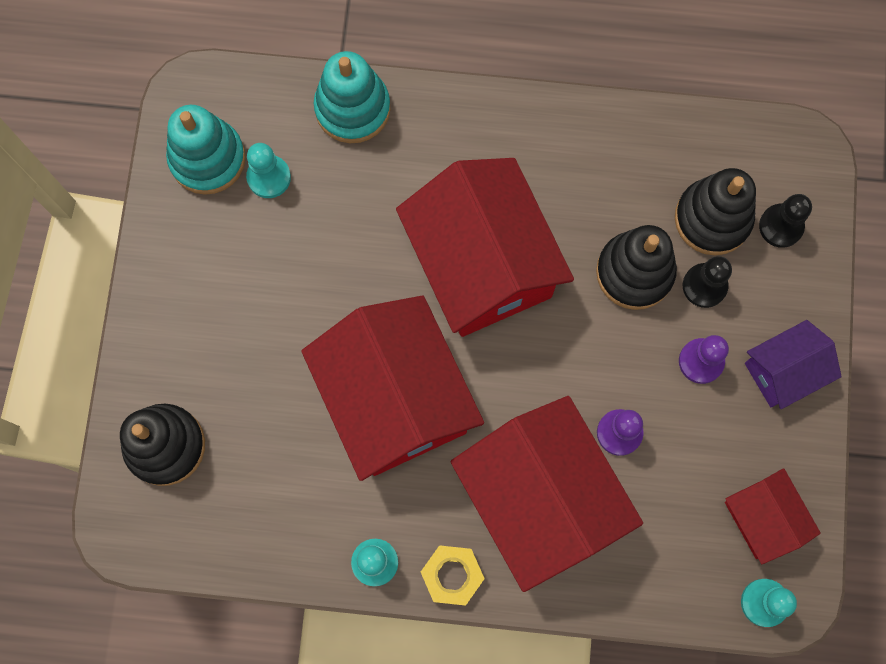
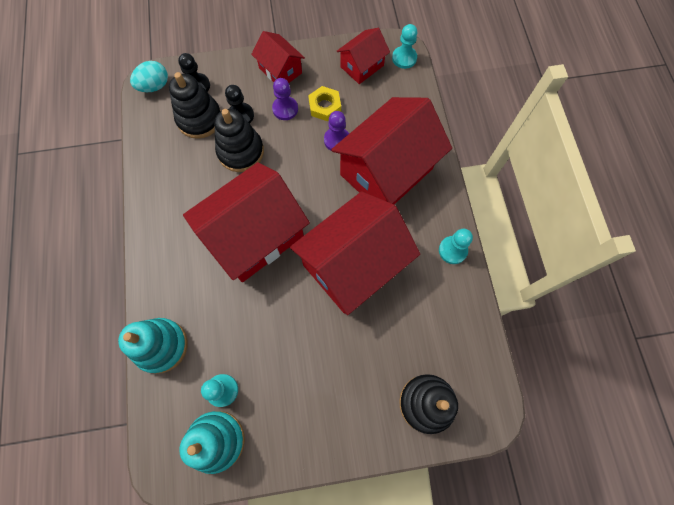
camera: 105 degrees left, 5 degrees down
yellow nut [421,545,485,606] -> yellow nut moved to [308,86,341,121]
purple house [745,320,842,409] -> red house [251,31,305,83]
none -> turquoise egg [130,61,168,92]

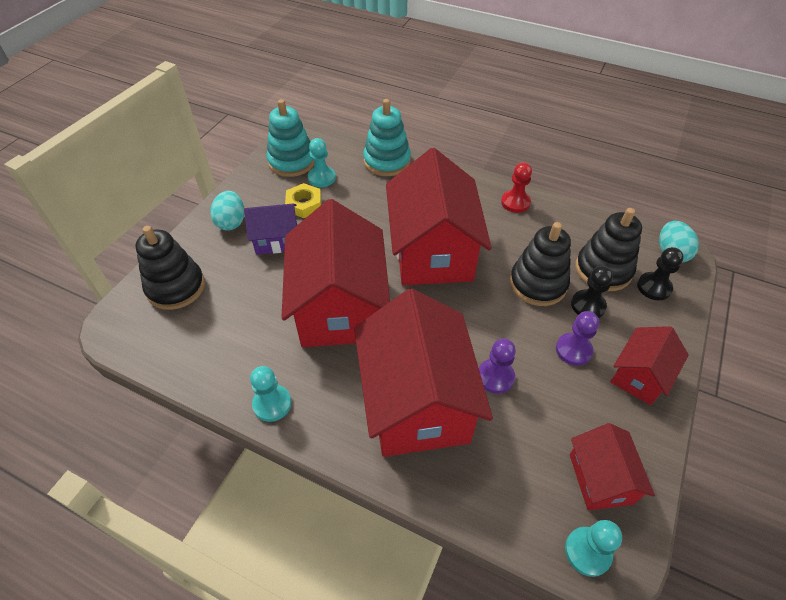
camera: 125 degrees right, 20 degrees down
red house [251,31,305,83] -> red house turned 45 degrees counterclockwise [611,326,689,405]
yellow nut [308,86,341,121] -> yellow nut moved to [285,183,321,218]
none -> turquoise egg [210,191,244,231]
none -> purple house [244,204,297,255]
none -> red pawn [501,162,532,213]

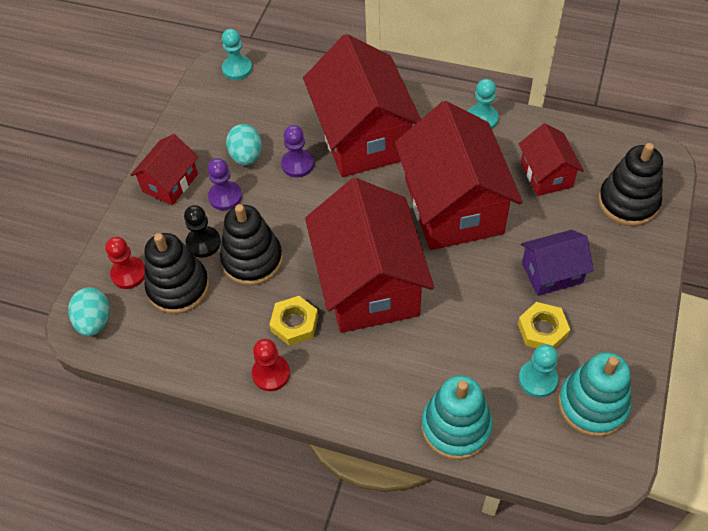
camera: 175 degrees right, 5 degrees up
turquoise egg [210,191,244,231] -> turquoise egg moved to [226,124,262,165]
red house [570,423,655,510] -> red house moved to [519,123,584,196]
black pawn [637,247,684,300] -> red pawn [105,237,145,289]
none -> yellow nut [269,296,318,346]

